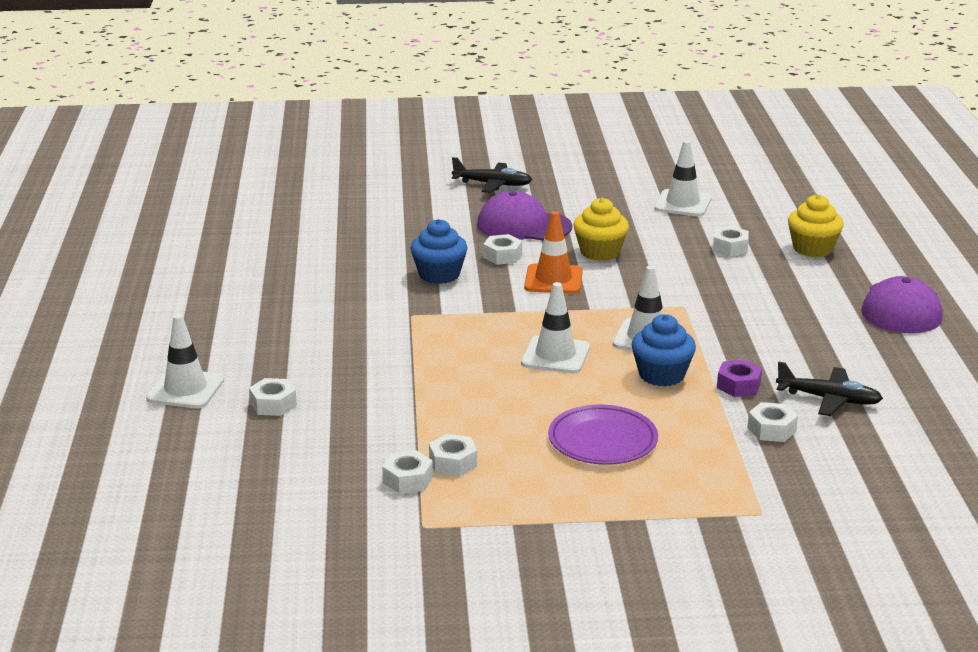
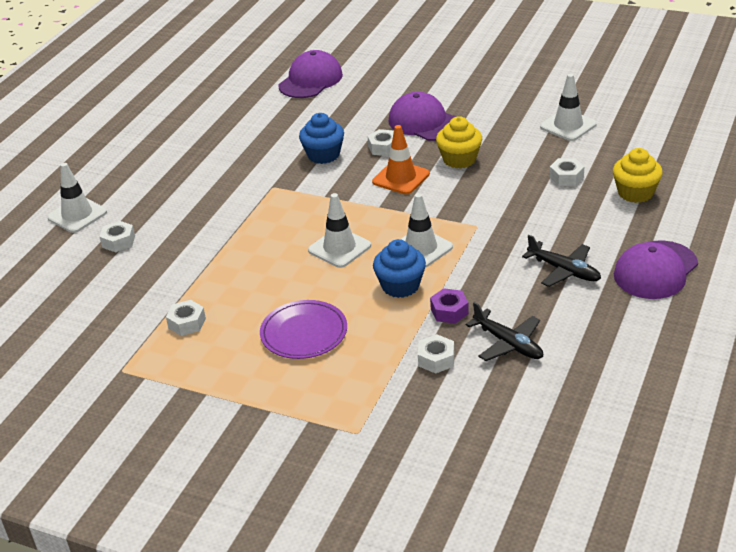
camera: 30 degrees right, 10 degrees up
white nut [382,450,433,494] -> none
black plane [452,157,532,193] -> black plane moved to [522,235,601,287]
none -> purple cap [278,50,343,98]

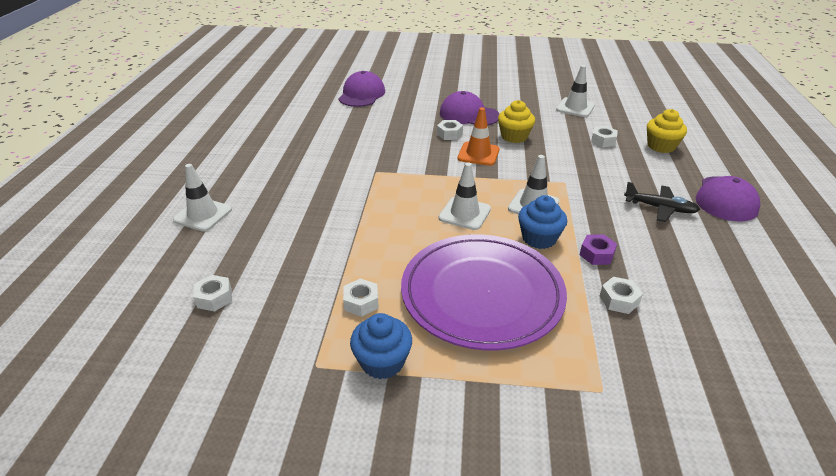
camera: 20 degrees left, 0 degrees up
white nut [99,221,135,252] -> white nut moved to [193,275,232,312]
purple plate [260,300,347,359] -> purple plate [401,234,567,350], size x1.90
blue cupcake [299,113,344,164] -> blue cupcake moved to [350,313,412,379]
black plane [465,302,543,361] -> none

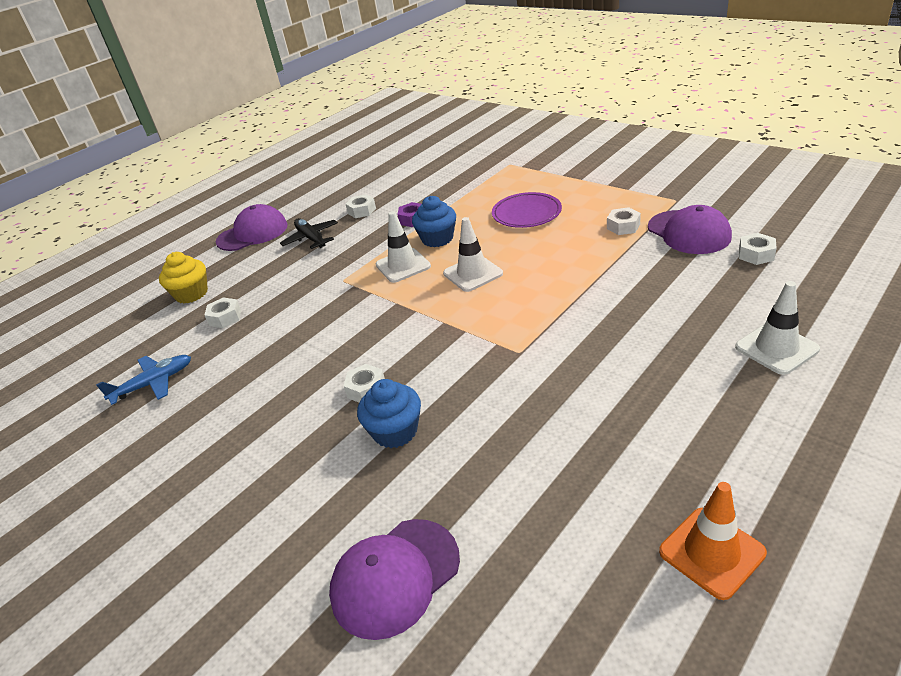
camera: 140 degrees left, 0 degrees up
blue cupcake [350,313,412,379] -> blue cupcake moved to [357,379,421,448]
purple plate [401,234,567,350] -> purple plate [492,192,562,228], size x0.53
purple cap [440,91,500,125] -> purple cap moved to [648,205,732,254]
orange traffic cone [457,107,500,166] -> orange traffic cone moved to [659,482,767,600]
yellow cupcake [498,100,535,143] -> none
white traffic cone [556,65,595,117] -> blue plane [96,355,191,405]
white nut [600,277,643,314] -> white nut moved to [346,194,376,218]

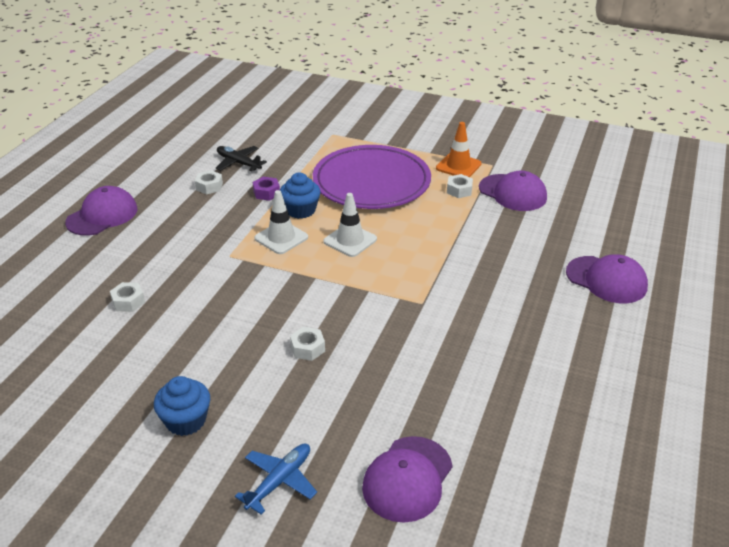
camera: 25 degrees left, 0 degrees up
blue plane [96,355,191,405] -> blue plane moved to [235,444,317,515]
yellow cupcake [159,252,208,303] -> none
black plane [280,218,338,249] -> black plane moved to [216,146,267,171]
blue cupcake [357,379,421,448] -> blue cupcake moved to [154,376,210,436]
purple plate [492,192,562,228] -> purple plate [313,145,431,209], size x1.90
orange traffic cone [659,482,767,600] -> orange traffic cone moved to [436,122,481,177]
white traffic cone [735,281,820,375] -> purple cap [566,254,648,303]
white nut [739,233,777,265] -> none

